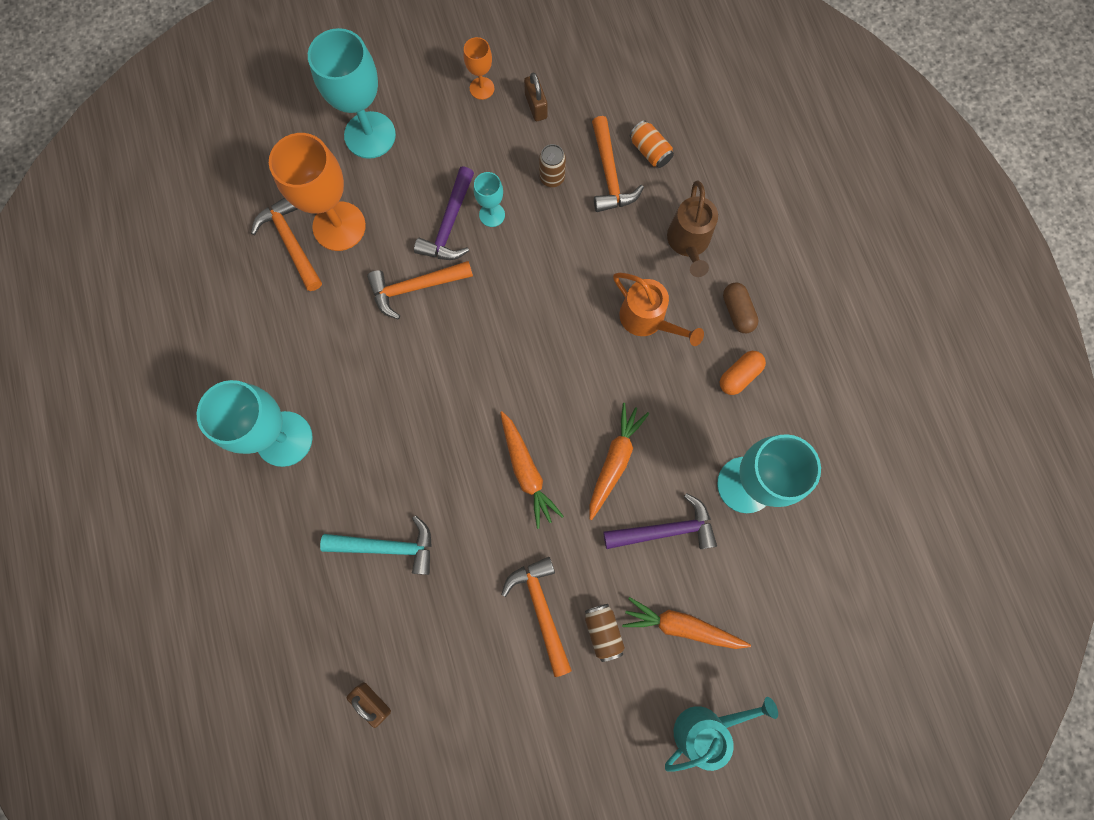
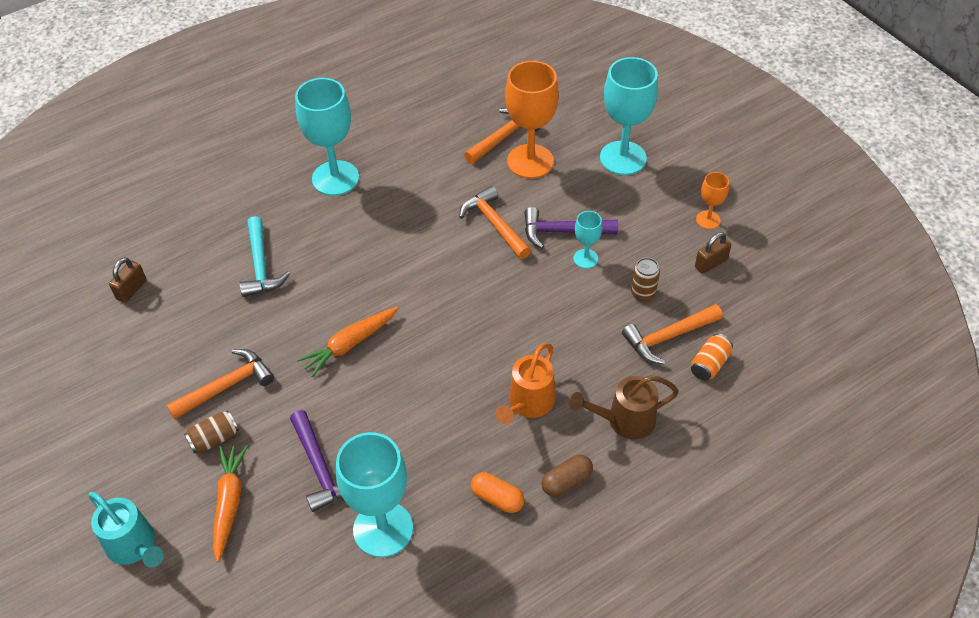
camera: 75 degrees right, 25 degrees down
orange carrot [589,403,649,520] -> none

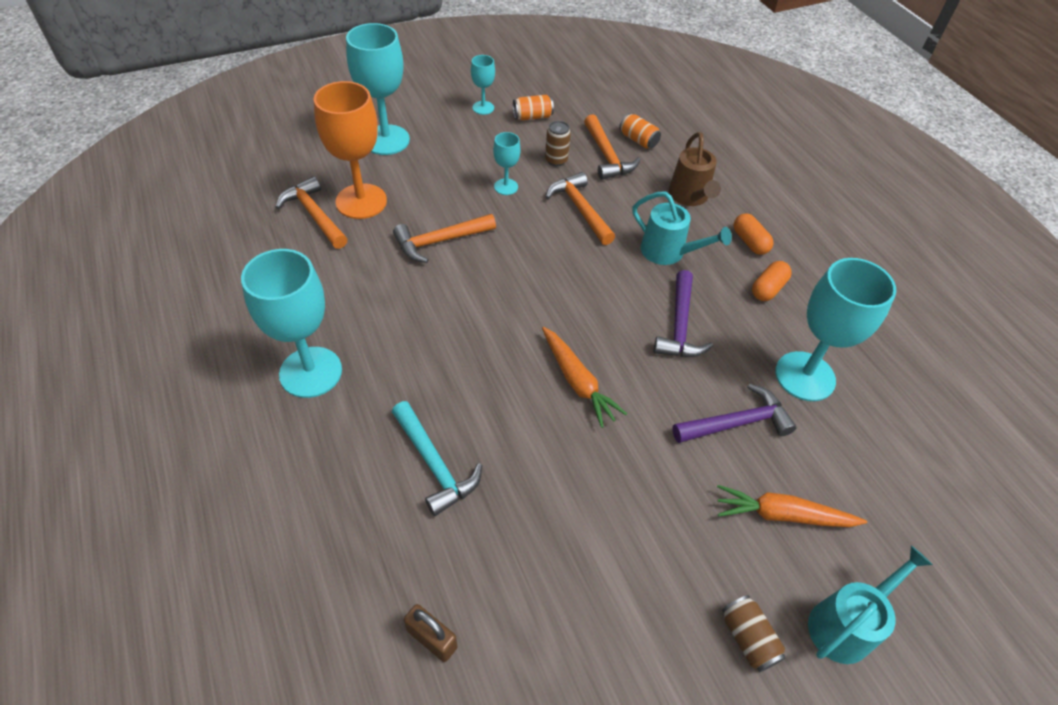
camera: 85 degrees left, 0 degrees up
orange hammer [167,349,274,419] -> orange hammer moved to [546,172,615,245]
brown can [184,411,239,453] -> brown can moved to [722,595,786,672]
turquoise hammer [239,216,291,297] -> turquoise hammer turned 60 degrees clockwise [392,401,482,516]
orange watering can [495,343,555,424] -> turquoise watering can [633,191,732,265]
purple hammer [524,207,618,249] -> purple hammer moved to [654,270,713,357]
brown capsule [541,455,593,497] -> orange capsule [734,213,774,255]
brown padlock [695,232,732,274] -> orange can [513,95,554,120]
orange goblet [696,172,729,229] -> turquoise goblet [471,55,495,115]

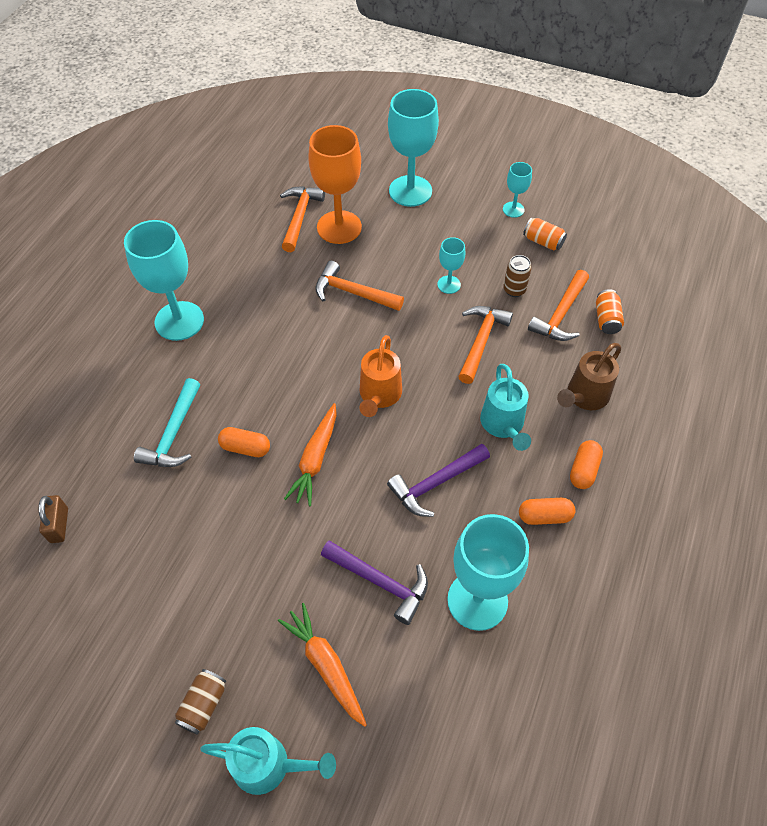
camera: 50 degrees right, 5 degrees up
none -> orange capsule [218,427,270,457]
none -> orange watering can [359,335,402,417]

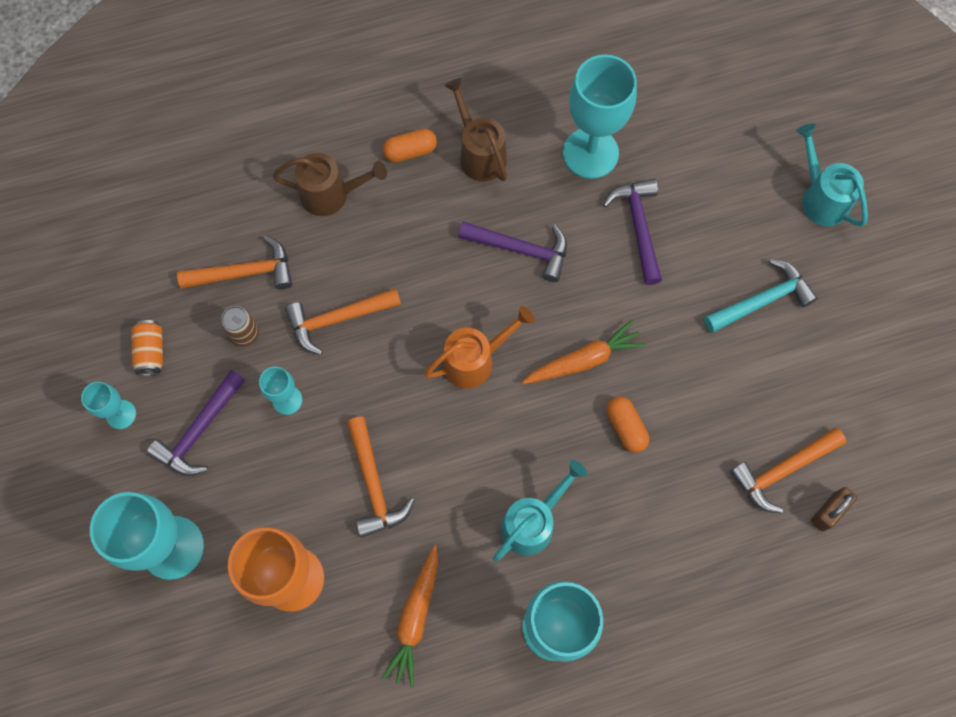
camera: 130 degrees left, 15 degrees up
turquoise hammer [134,378,201,467] -> turquoise hammer moved to [704,259,818,333]
brown can [175,669,226,735] -> none
orange carrot [278,603,367,727] -> orange carrot moved to [382,545,438,688]
orange hammer [280,186,325,252] -> orange hammer moved to [730,428,846,513]
turquoise watering can [480,364,531,451] -> turquoise watering can moved to [493,460,587,561]
orange capsule [519,498,575,525] -> brown watering can [444,78,507,182]
orange can [596,289,624,334] -> none
none -> purple hammer [147,370,245,476]

